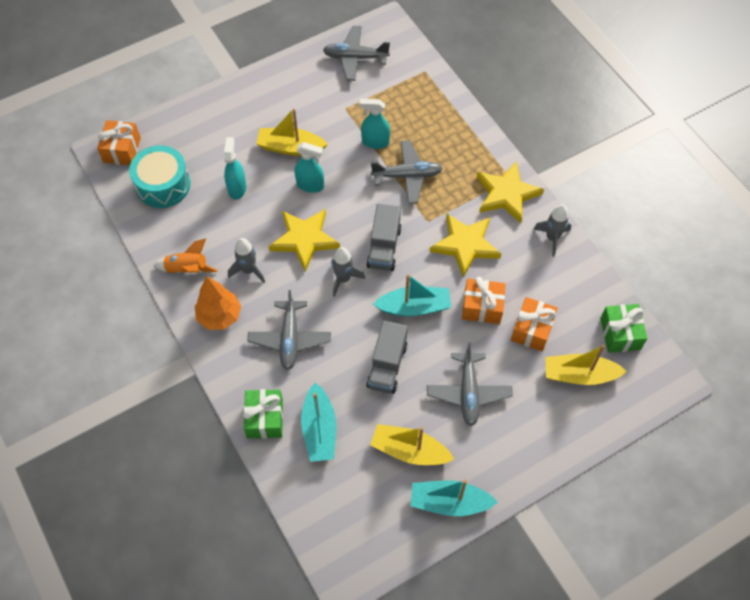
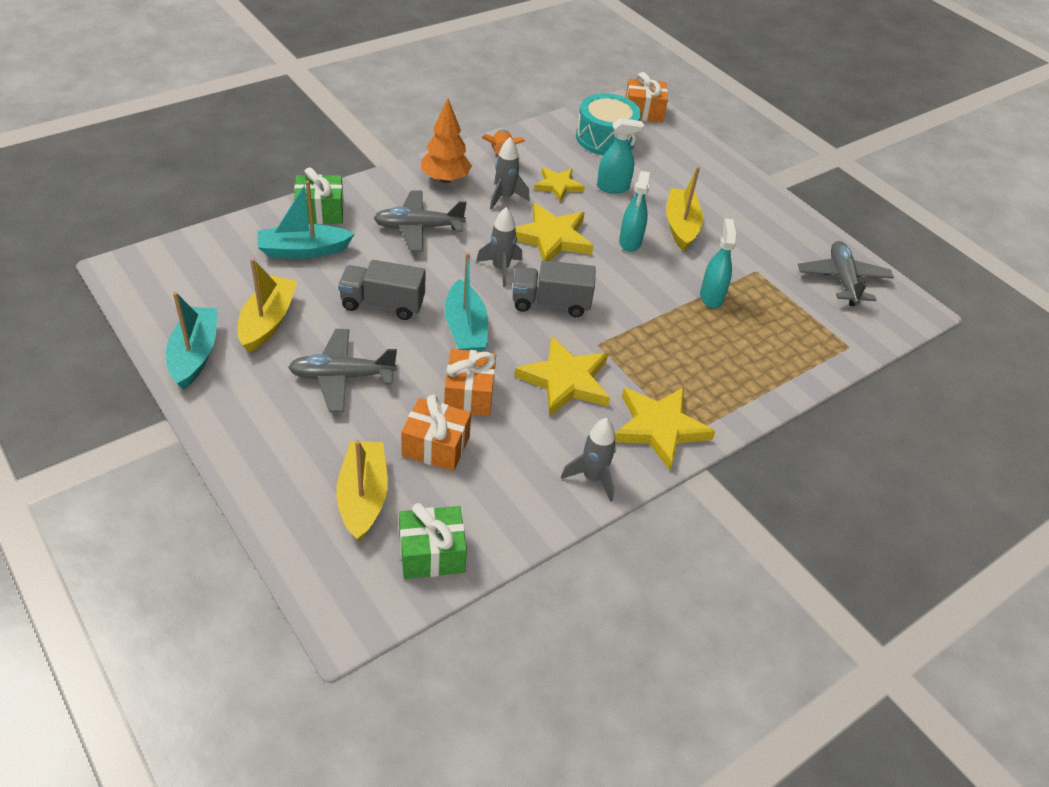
camera: 80 degrees right, 15 degrees down
grey plane [371,140,443,204] -> none
none -> yellow star [534,167,585,202]

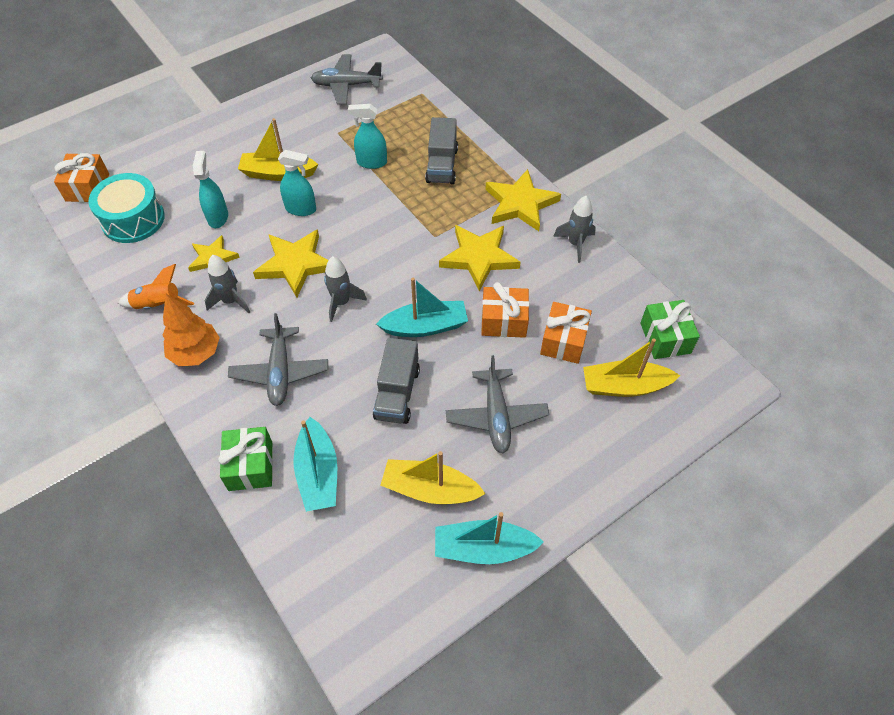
camera: 85 degrees left, 10 degrees up
grey truck [512,260,596,317] -> grey truck moved to [425,117,458,184]

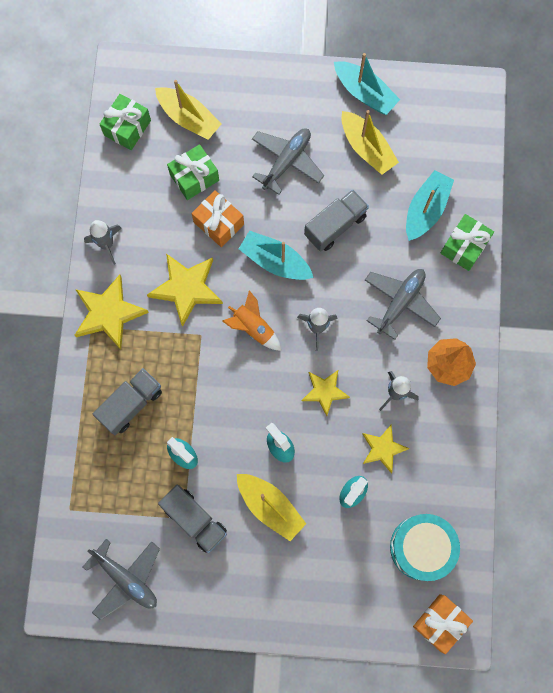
camera: 140 degrees left, 20 degrees up
orange rocket [118,264,194,309] -> orange rocket moved to [222,290,281,351]
yellow star [253,229,328,297] -> yellow star [301,370,350,416], size x0.63
orange gift [540,302,592,364] -> green gift [167,144,219,200]
none -> grey truck [158,484,227,553]

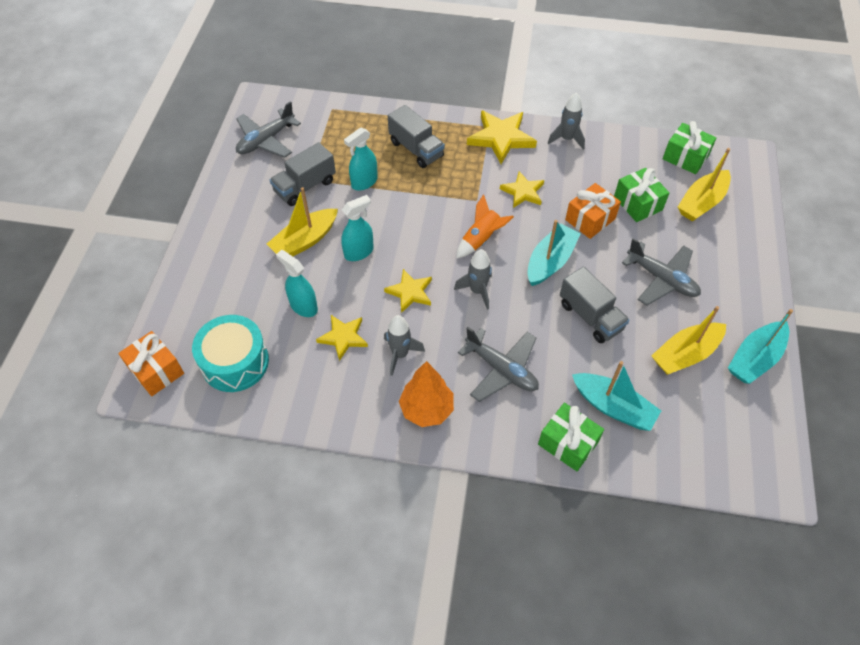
camera: 95 degrees right, 20 degrees down
yellow star [147,254,223,327] -> yellow star [500,171,544,208], size x0.63

